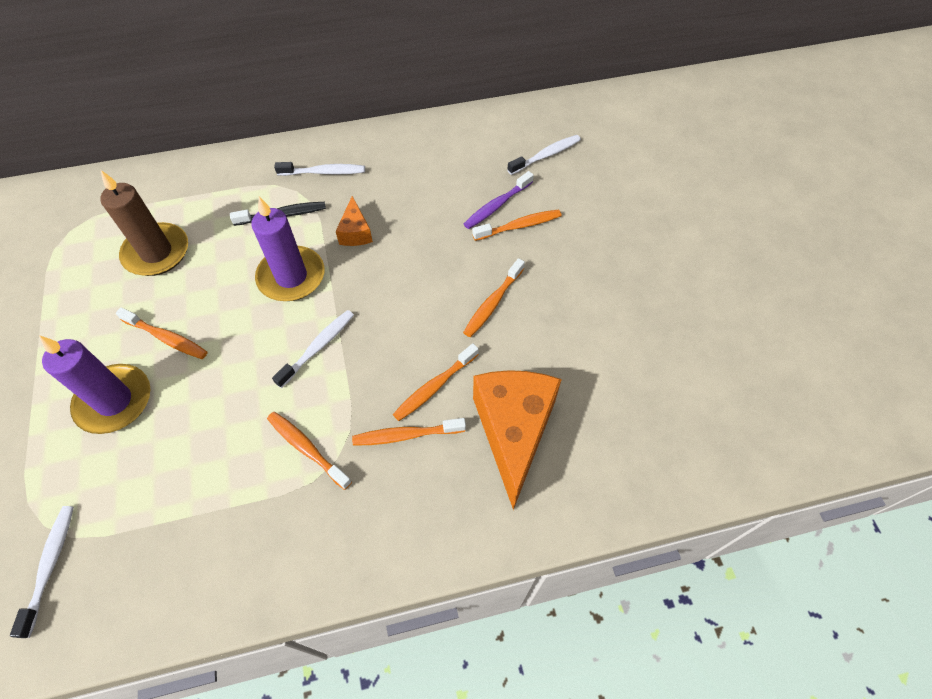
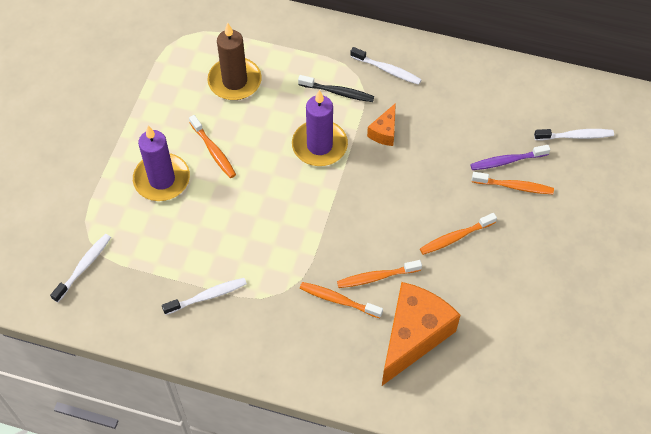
camera: 30 degrees right, 0 degrees up
orange toothbrush [267,412,352,490] -> none
white toothbrush [272,310,354,388] -> white toothbrush moved to [162,278,247,315]

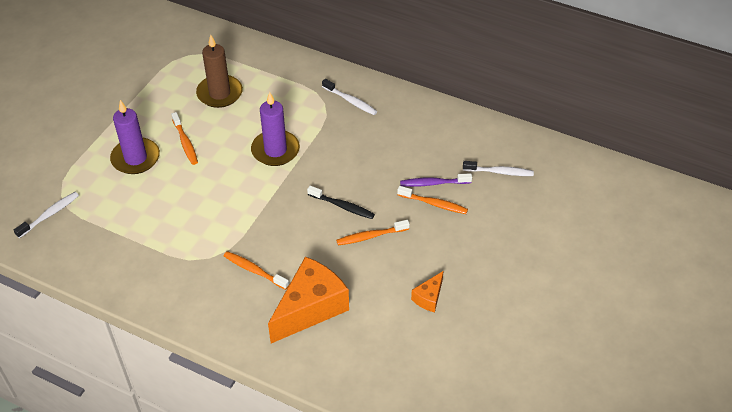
camera: 10 degrees right, 10 degrees down
white toothbrush [162,278,247,315] -> none
black toothbrush [298,75,374,102] -> black toothbrush moved to [307,186,375,219]
orange toothbrush [337,260,422,288] -> none
orange cheese [367,103,396,146] -> orange cheese moved to [411,271,444,312]

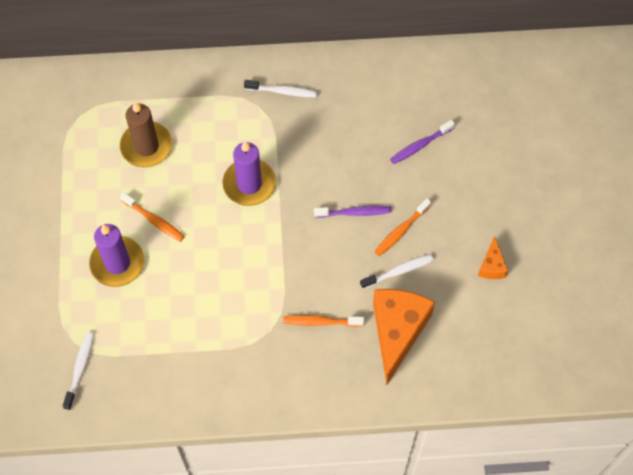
camera: 30 degrees left, 15 degrees up
black toothbrush [307,186,375,219] -> purple toothbrush [314,206,391,218]
orange toothbrush [397,186,468,214] -> none
white toothbrush [463,161,534,176] -> white toothbrush moved to [360,254,434,289]

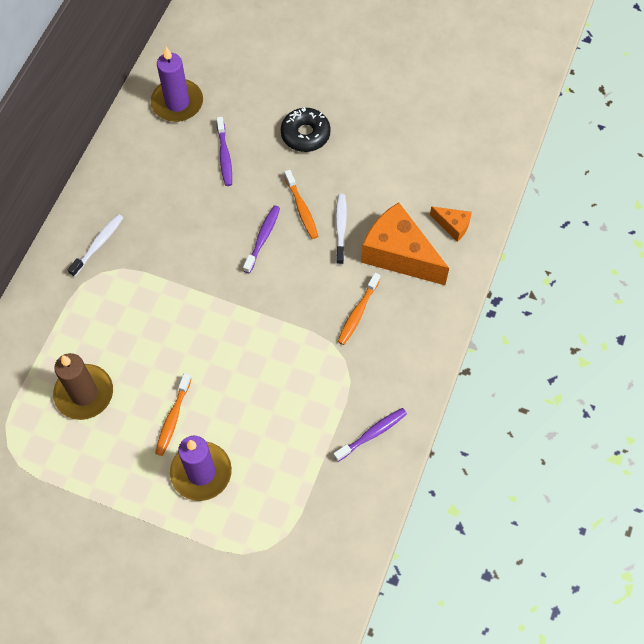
camera: 65 degrees left, 0 degrees up
white toothbrush [63,332,94,410] -> none
orange toothbrush [120,193,185,242] -> orange toothbrush turned 135 degrees clockwise [155,373,192,456]
purple candle [222,141,276,206] -> purple candle moved to [151,47,203,122]
orange cheese [478,236,508,279] -> orange cheese moved to [430,206,472,242]
none -> black donut [281,107,331,152]
none -> purple toothbrush [333,408,407,462]

